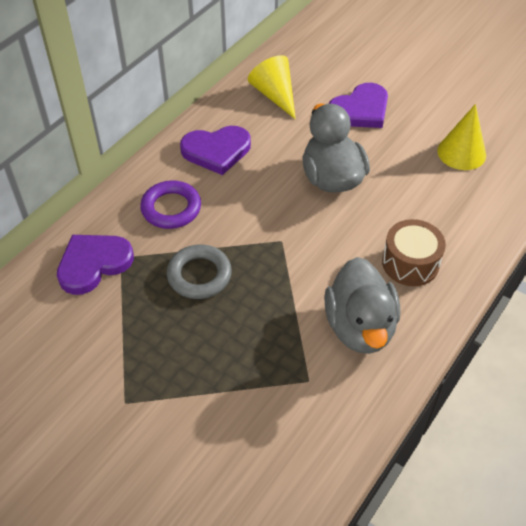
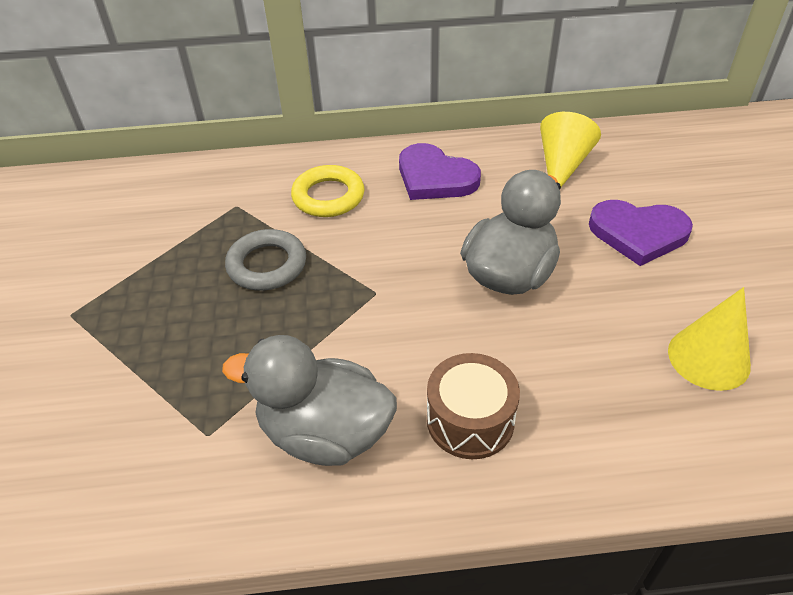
camera: 50 degrees right, 5 degrees down
purple heart [57,235,134,295] -> none
purple ring [140,180,201,229] -> yellow ring [291,165,365,217]
grey duck [324,257,400,354] -> grey duck turned 60 degrees clockwise [222,335,397,466]

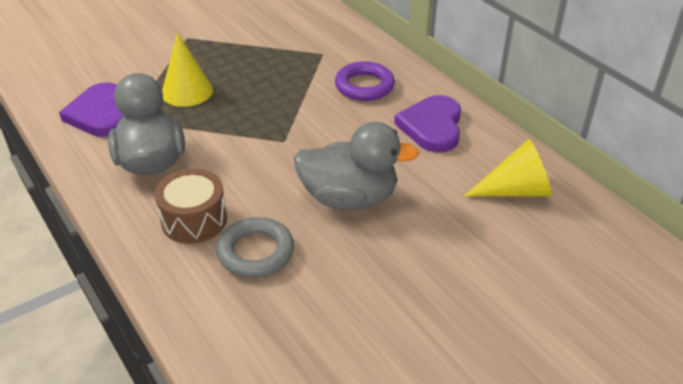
camera: 60 degrees right, 5 degrees down
grey ring [225,229,306,291] -> grey ring moved to [216,217,294,278]
yellow ring [291,165,365,217] -> purple ring [335,61,395,101]
purple heart [589,200,693,266] -> purple heart moved to [59,82,124,137]
yellow cone [668,287,751,391] -> yellow cone moved to [162,32,213,107]

